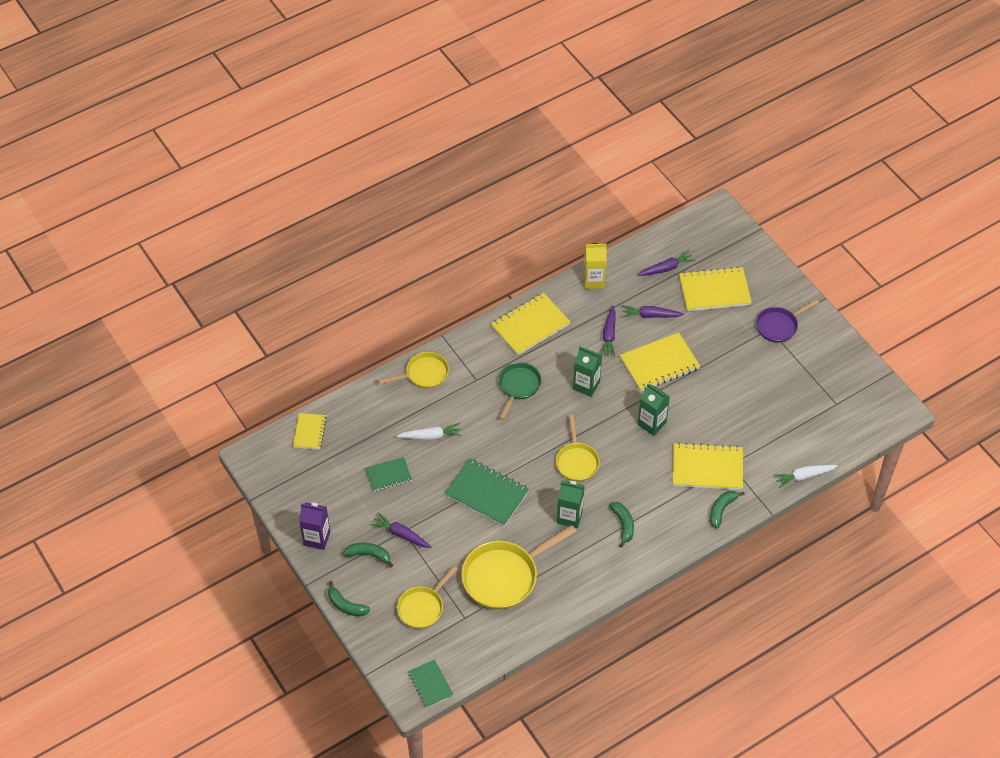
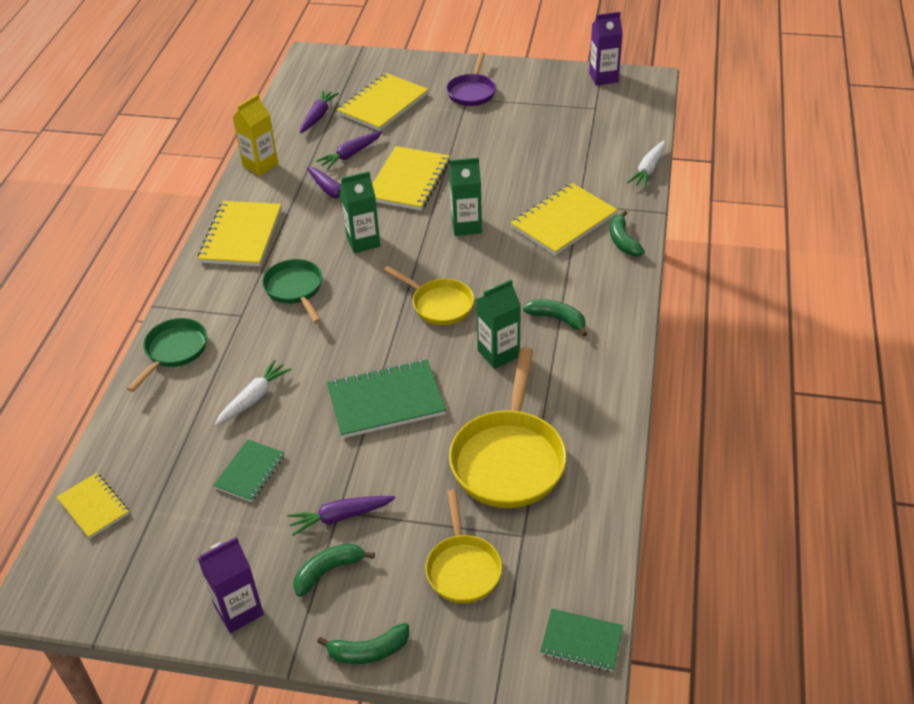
camera: 45 degrees left, 10 degrees down
yellow pan [378,352,449,389] -> green pan [127,318,207,392]
none -> purple carton [589,12,623,85]

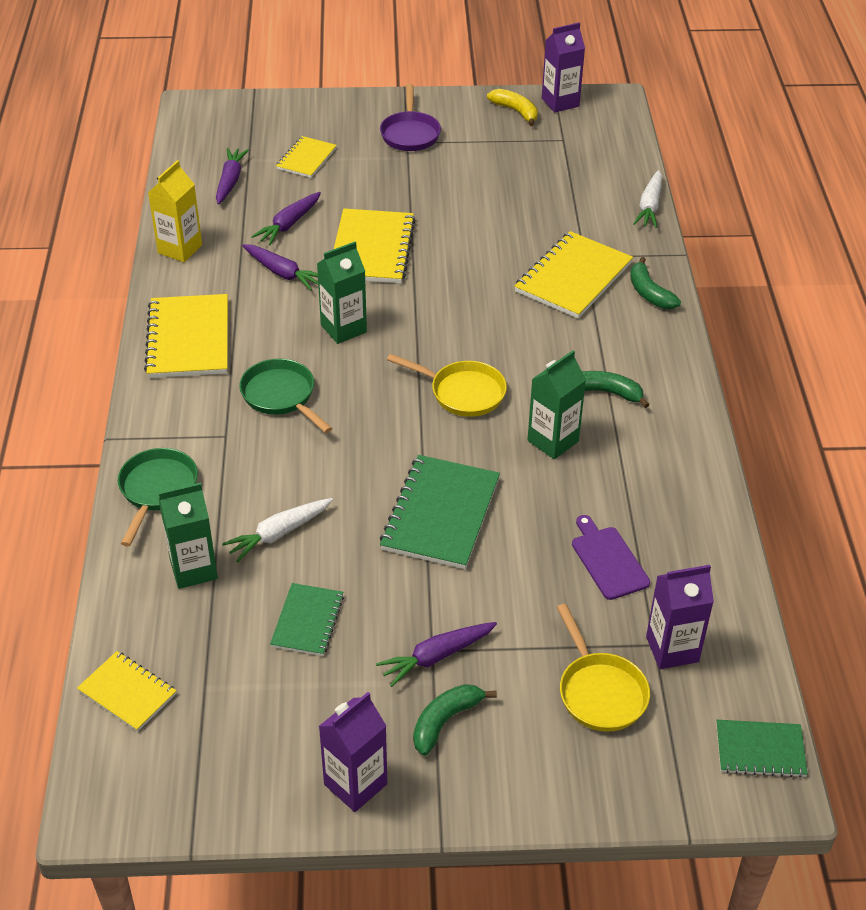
camera: 15 degrees left, 0 degrees up
white carrot [215,360,292,426] -> white carrot turned 150 degrees counterclockwise [222,498,333,562]
green banana [317,623,409,664] -> none
green notebook [327,359,446,438] -> green notebook turned 45 degrees counterclockwise [380,455,500,569]
yellow notebook [337,73,429,131] -> yellow notebook [276,136,337,178], size x0.58
green carton [449,157,482,236] -> green carton moved to [158,482,218,589]
yellow pan [449,347,567,508] -> purple cutting board [572,515,650,600]
none -> yellow banana [487,89,538,126]
none -> purple carton [646,565,714,669]

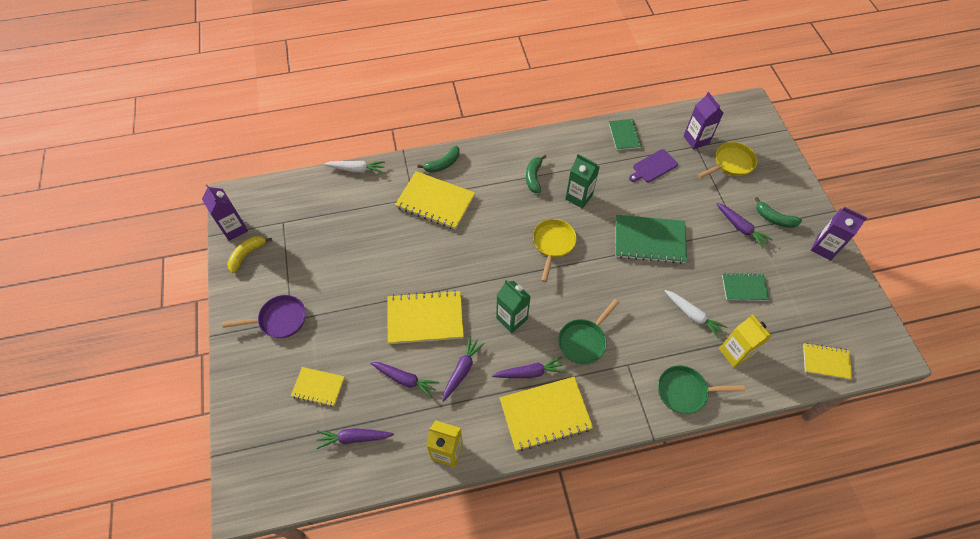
camera: 100 degrees left, 15 degrees up
yellow notebook [77,651,176,732] -> yellow notebook turned 75 degrees clockwise [803,343,852,380]
green carton [158,482,218,589] -> yellow carton [719,314,772,368]
green notebook [716,720,808,778] -> green notebook moved to [609,119,642,150]
none -> purple carrot [492,357,566,378]

